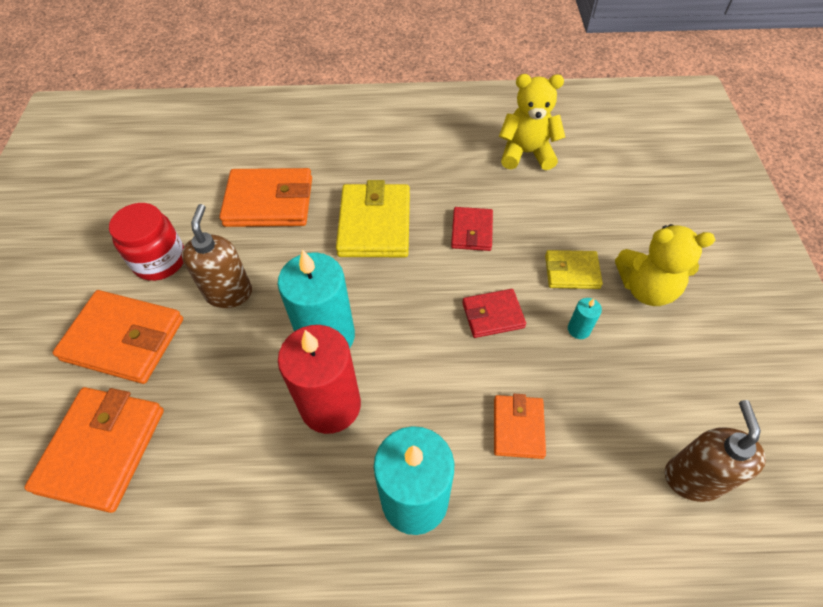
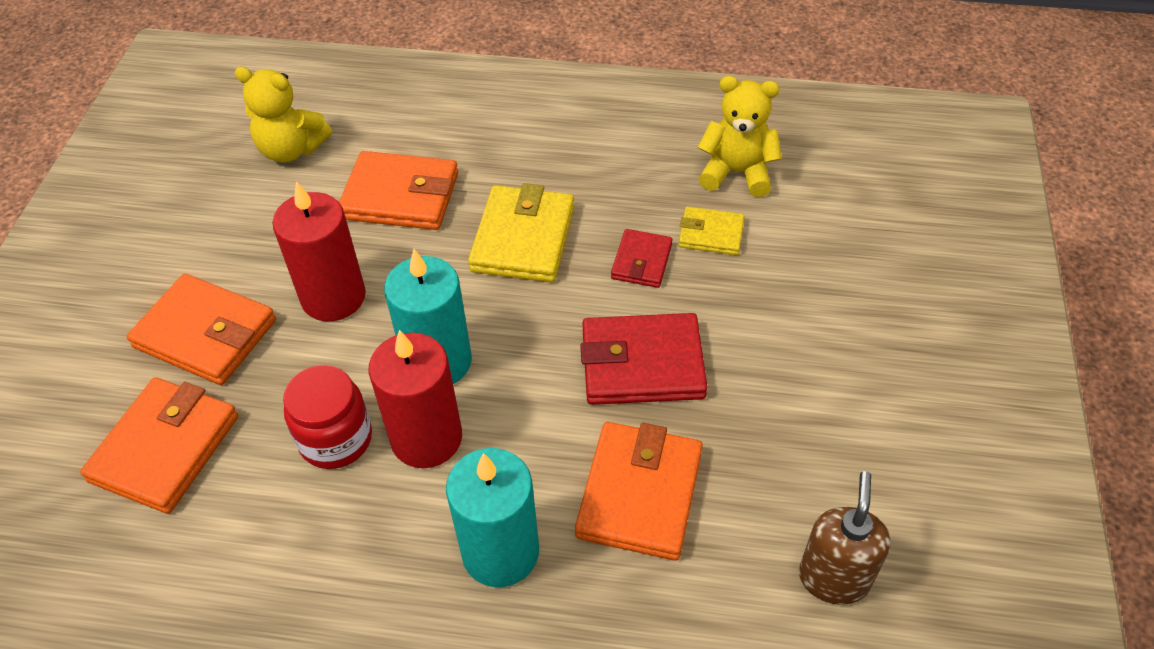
camera: 10 degrees right, 5 degrees down
red jar [109,203,184,281] -> red jar moved to [283,365,372,469]
brown soap dispenser [182,204,252,308] -> red candle [272,181,366,321]
red wallet [462,289,526,338] -> red wallet [580,313,708,405], size x1.76
orange wallet [494,394,546,459] -> orange wallet [575,422,703,561], size x1.76
yellow wallet [545,250,603,289] -> yellow wallet moved to [678,206,745,255]
turquoise candle [568,298,602,339] -> none
yellow teddy bear [615,224,715,306] -> yellow teddy bear moved to [234,67,332,163]

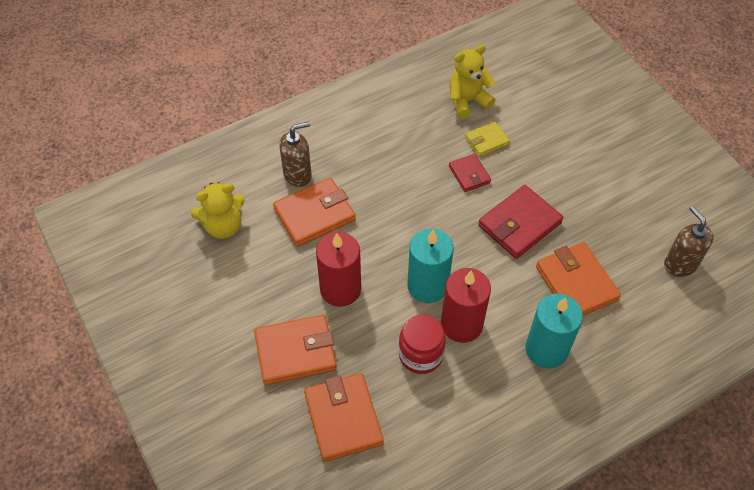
camera: 40 degrees left, 5 degrees up
yellow wallet [468,183,574,282] -> none
none -> brown soap dispenser [279,122,312,187]

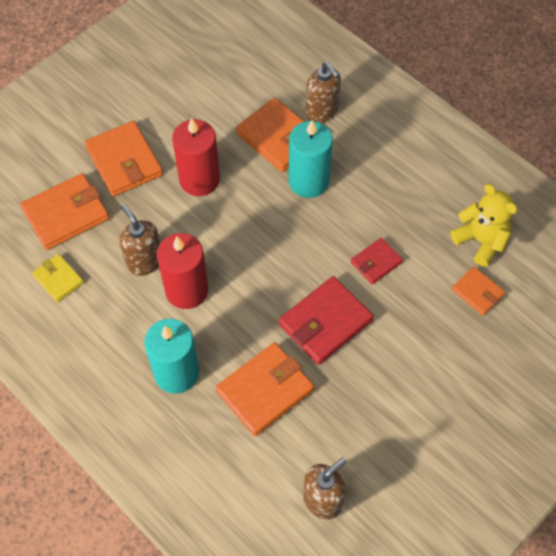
camera: 75 degrees right, 5 degrees up
yellow teddy bear [191,182,245,239] -> none
red jar [399,314,446,374] -> brown soap dispenser [119,204,160,276]
turquoise candle [407,229,454,303] -> turquoise candle moved to [289,120,333,198]
yellow wallet [465,122,510,157] -> yellow wallet moved to [32,254,84,303]
red wallet [478,185,563,259] -> red wallet turned 75 degrees counterclockwise [279,276,374,365]
none -> orange wallet [451,266,505,316]

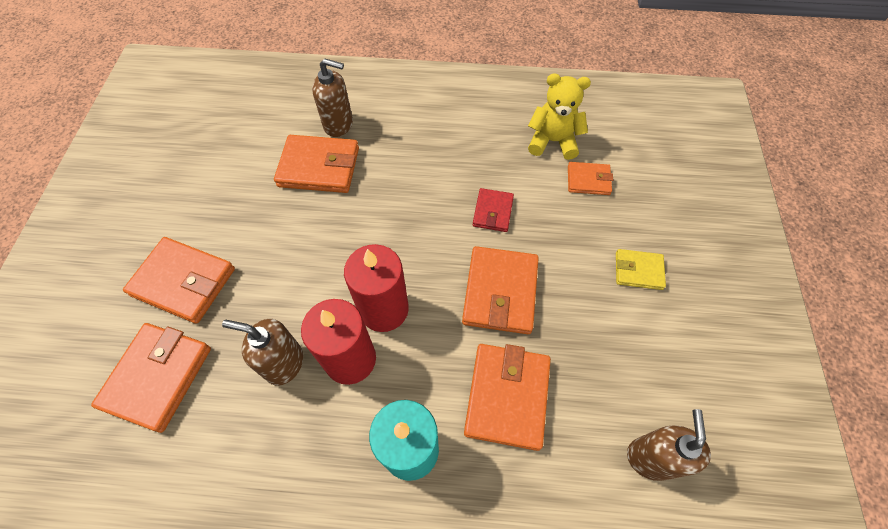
camera: 40 degrees left, 0 degrees up
yellow wallet [32,254,84,303] -> yellow wallet moved to [616,249,666,290]
red candle [172,118,220,196] -> red candle moved to [344,244,409,332]
red wallet [279,276,374,365] -> orange wallet [462,246,539,334]
turquoise candle [289,120,333,198] -> none

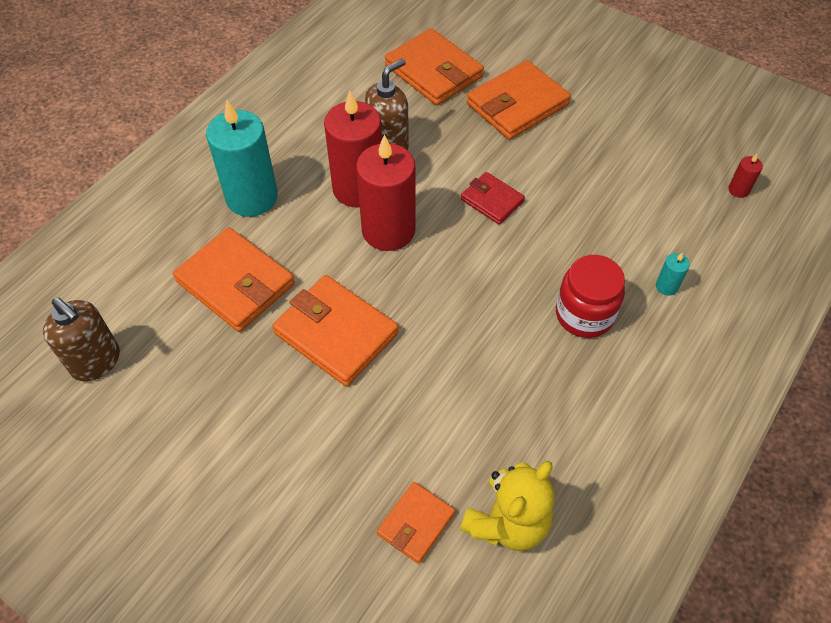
camera: 120 degrees right, 5 degrees down
orange wallet [274,135,359,193] -> none
brown soap dispenser [312,58,353,137] -> turquoise candle [656,252,690,296]
red wallet [473,188,514,232] -> red wallet moved to [461,172,525,224]
yellow wallet [616,249,666,290] -> none
none -> red jar [556,255,625,338]
none -> red candle [728,154,763,198]

